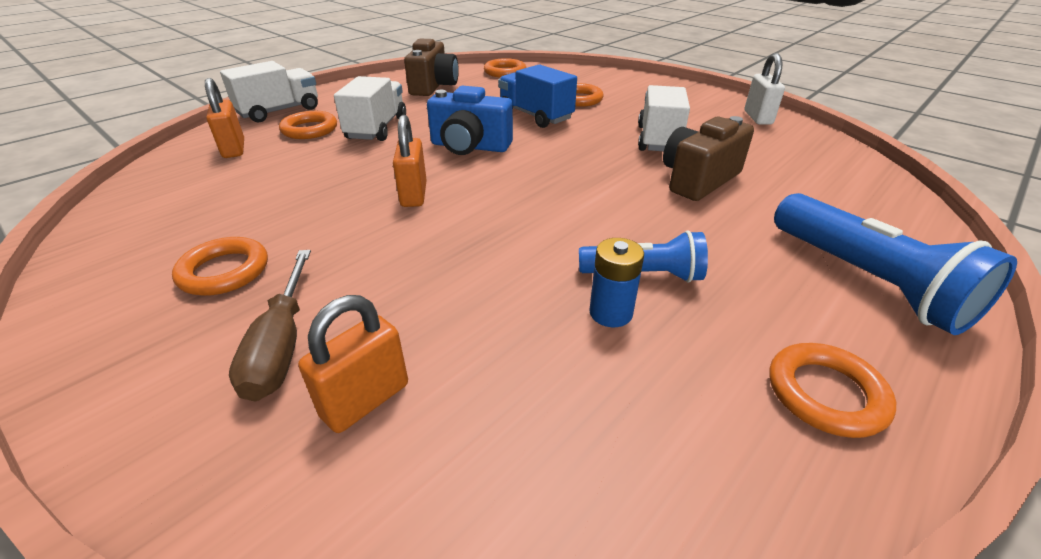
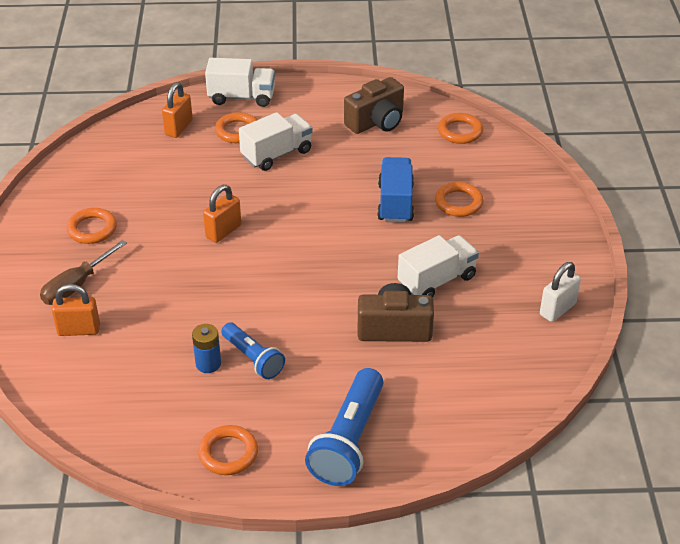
camera: 45 degrees right, 5 degrees up
blue camera [427,86,513,155] -> none

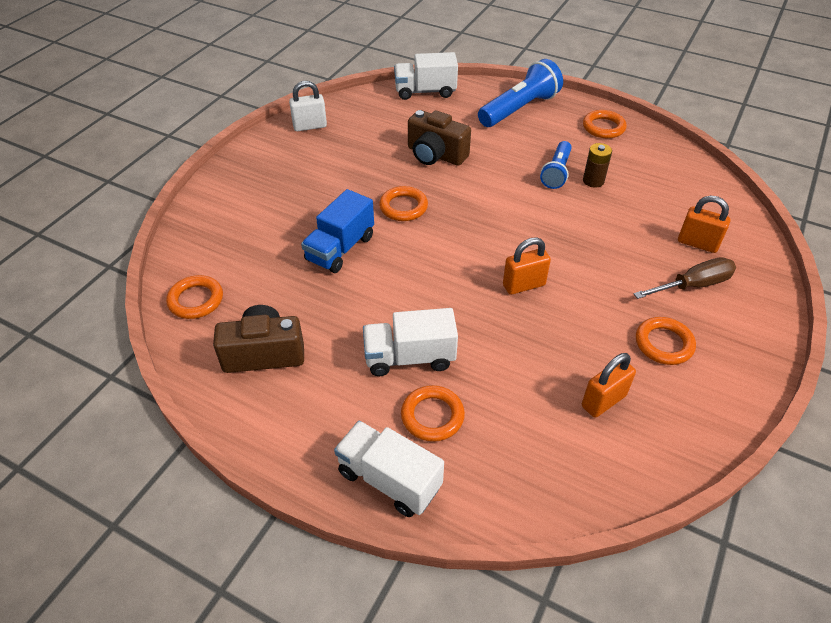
camera: 150 degrees left, 5 degrees up
orange padlock [162,82,193,138] -> orange padlock moved to [582,353,636,418]
blue battery [192,324,221,373] -> brown battery [583,143,612,188]
blue flashlight [221,323,285,379] -> blue flashlight turned 150 degrees counterclockwise [540,141,572,189]
white truck [398,235,479,297] -> white truck moved to [394,52,458,100]
orange ring [435,182,484,217] -> orange ring moved to [379,186,428,221]

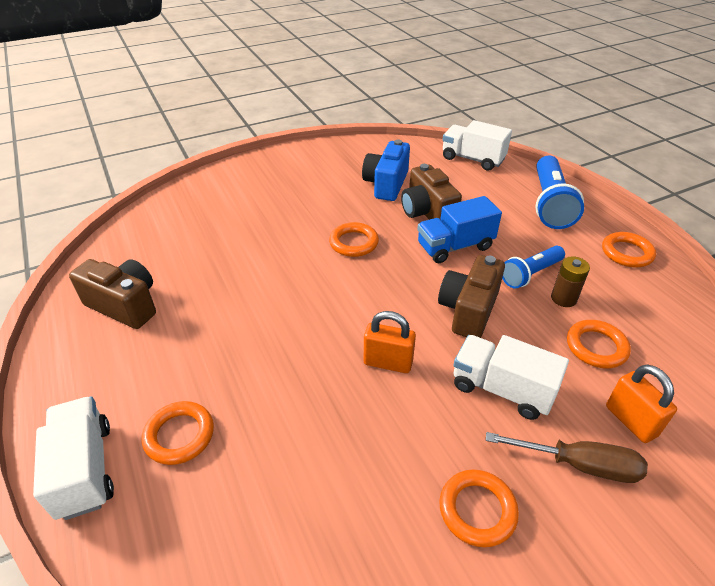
camera: 35 degrees right, 5 degrees down
orange ring [166,275,223,319] -> orange ring moved to [567,320,631,368]
white padlock [289,81,327,131] -> none
blue truck [301,189,374,273] -> blue truck moved to [417,196,502,263]
white truck [363,308,458,376] -> white truck moved to [453,335,569,420]
blue flashlight [478,59,563,127] -> blue flashlight turned 105 degrees clockwise [535,155,584,229]
orange padlock [582,353,636,418] -> none
none -> blue camera [362,140,410,201]
none -> brown camera [438,255,505,338]

